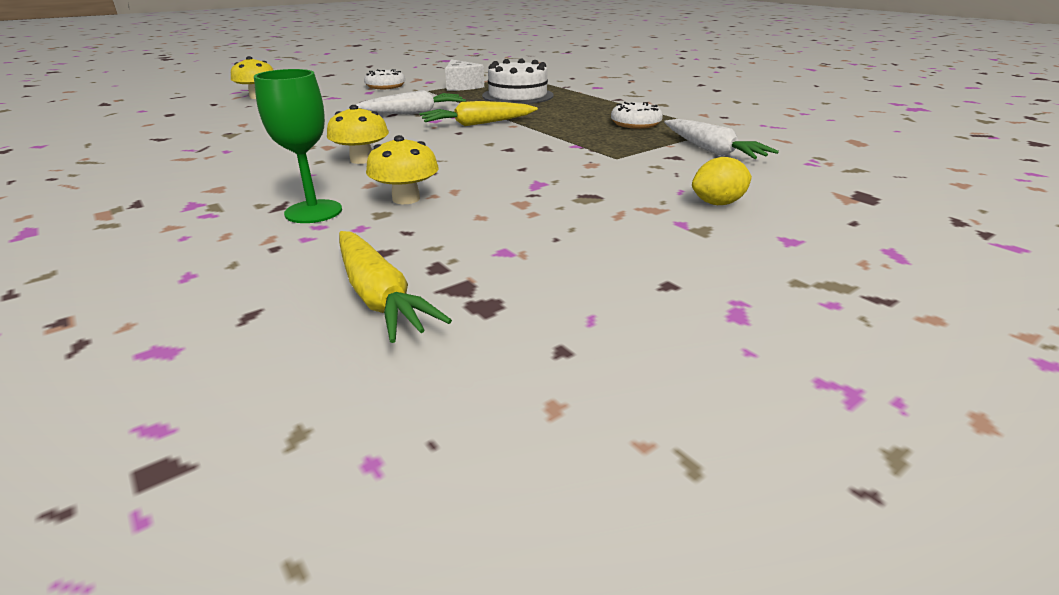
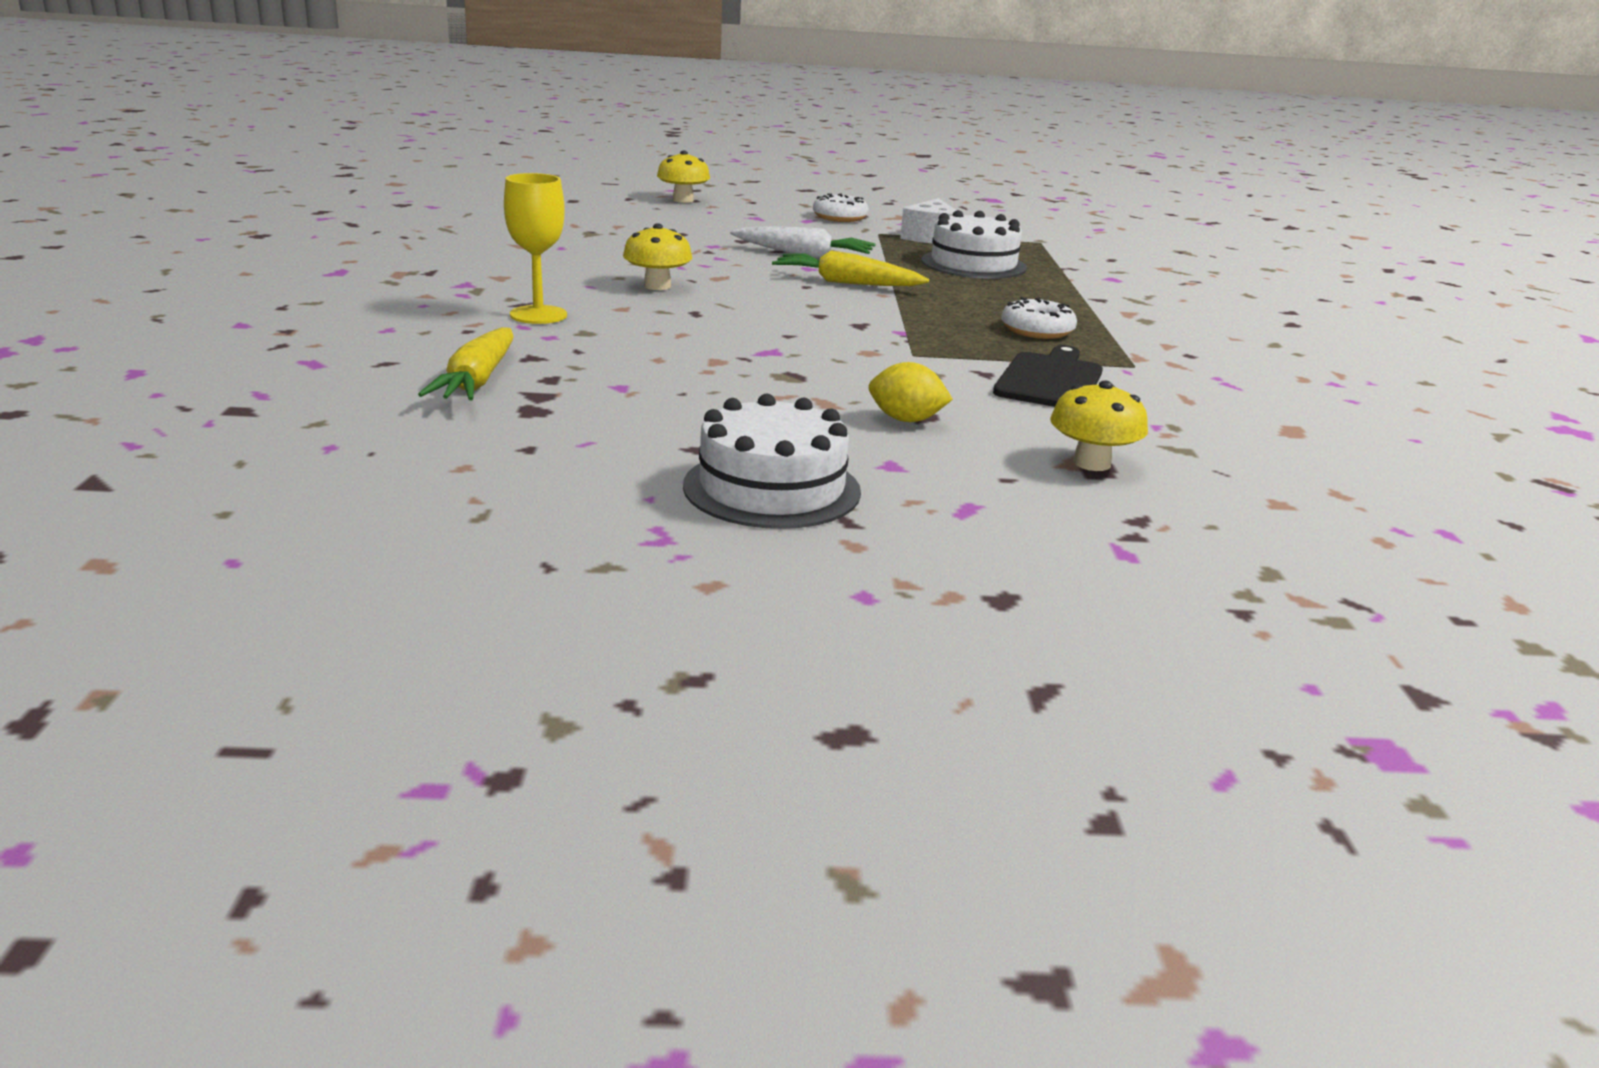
camera: 35 degrees right, 5 degrees down
green goblet [254,69,342,223] -> yellow goblet [504,173,567,324]
yellow mushroom [366,135,439,204] -> yellow mushroom moved to [1050,380,1148,471]
white carrot [664,119,779,159] -> black cutting board [993,345,1103,407]
none -> white cake [683,394,861,529]

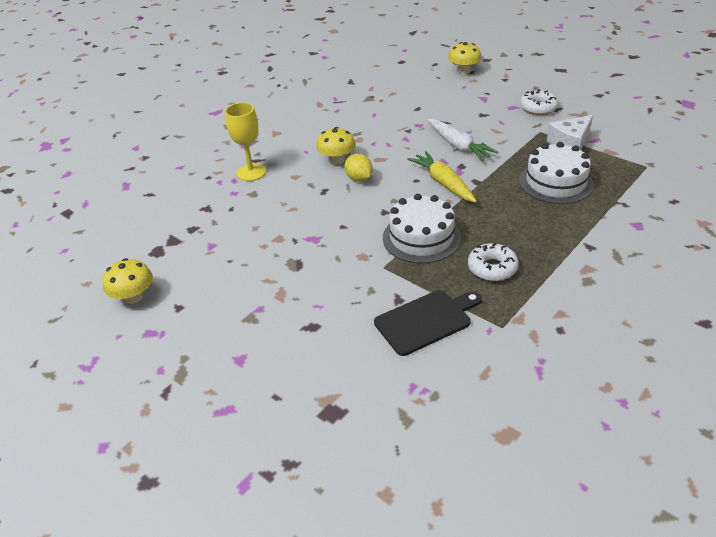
camera: 45 degrees right, 15 degrees up
yellow carrot [418,327,514,401] -> none
white cake [683,394,861,529] -> white cake moved to [383,194,461,264]
yellow lemon [869,362,953,422] -> yellow lemon moved to [344,154,373,182]
yellow mushroom [1050,380,1148,471] -> yellow mushroom moved to [102,258,153,304]

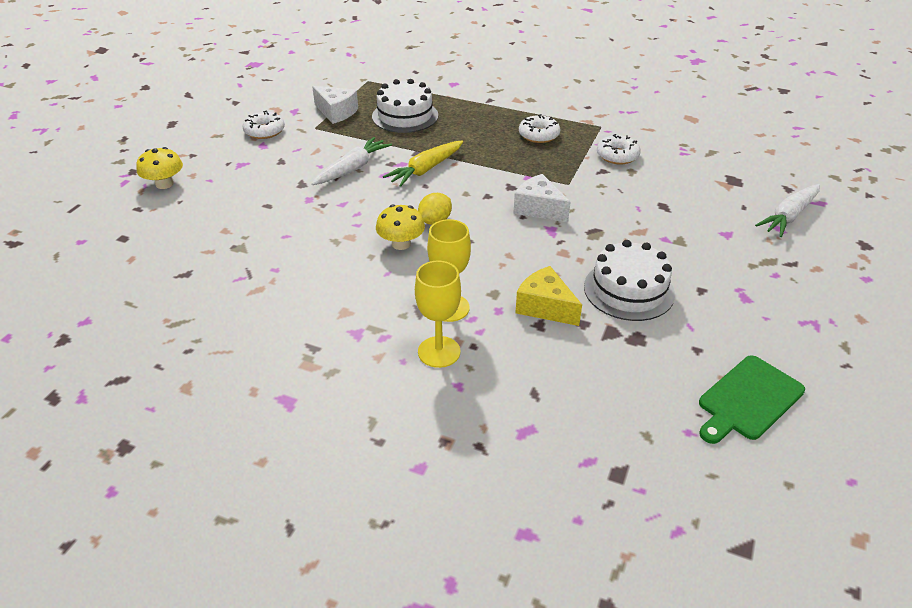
camera: 110 degrees left, 0 degrees up
yellow mushroom [102,258,153,304] -> none
black cutting board [374,290,482,356] -> white donut [597,134,641,164]
white cake [383,194,461,264] -> white cake moved to [584,240,675,321]
none -> yellow goblet [415,261,461,368]
none -> white cheese [513,174,571,222]
none -> yellow cheese [515,266,582,326]
none -> green cutting board [699,355,805,444]
none -> white carrot [755,184,820,237]

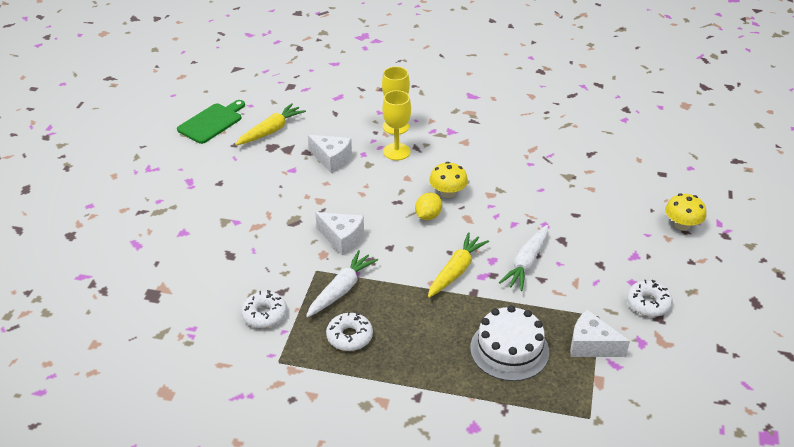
camera: 170 degrees right, 0 degrees up
yellow cheese [515,266,582,326] -> white cheese [308,135,352,173]
white cake [584,240,675,321] -> none
white carrot [755,184,820,237] -> white carrot moved to [306,250,378,317]
none -> yellow carrot [235,103,306,145]

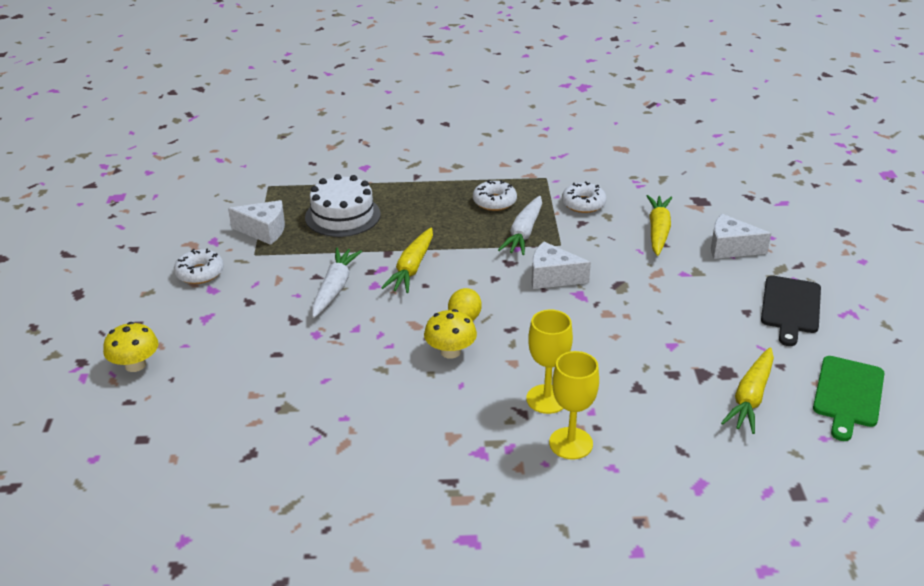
camera: 165 degrees right, 5 degrees down
white cheese [308,135,352,173] -> white cheese moved to [711,214,771,259]
none -> yellow carrot [647,195,672,256]
none -> black cutting board [761,276,821,346]

